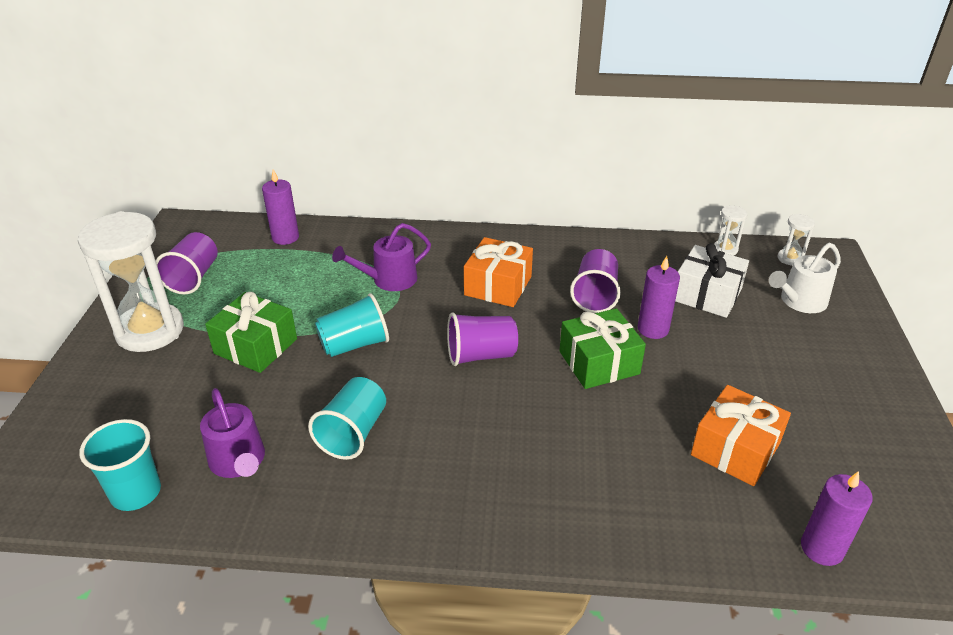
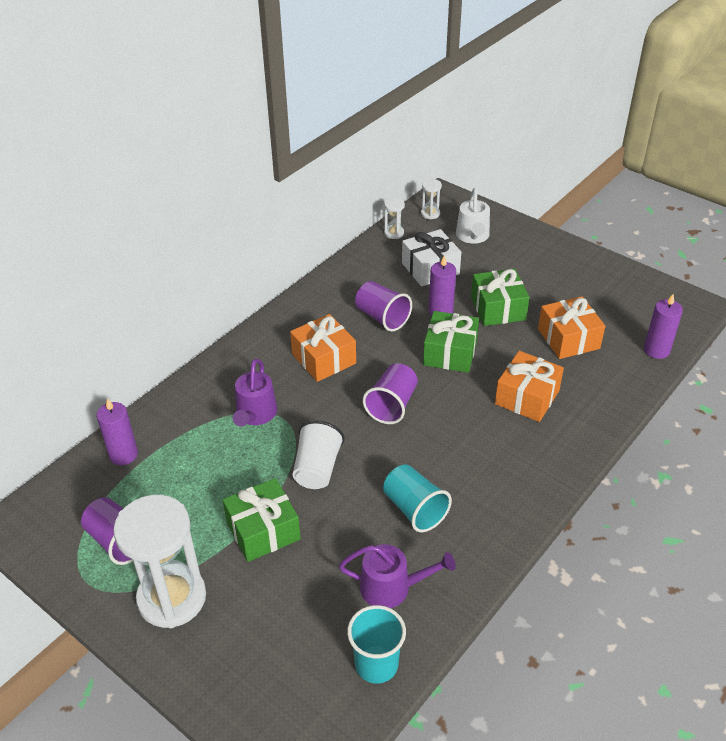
camera: 55 degrees left, 5 degrees up
turquoise cup [315,293,389,357] -> white cup [292,420,345,489]
none -> green gift [471,269,529,326]
none -> orange gift [495,351,564,422]

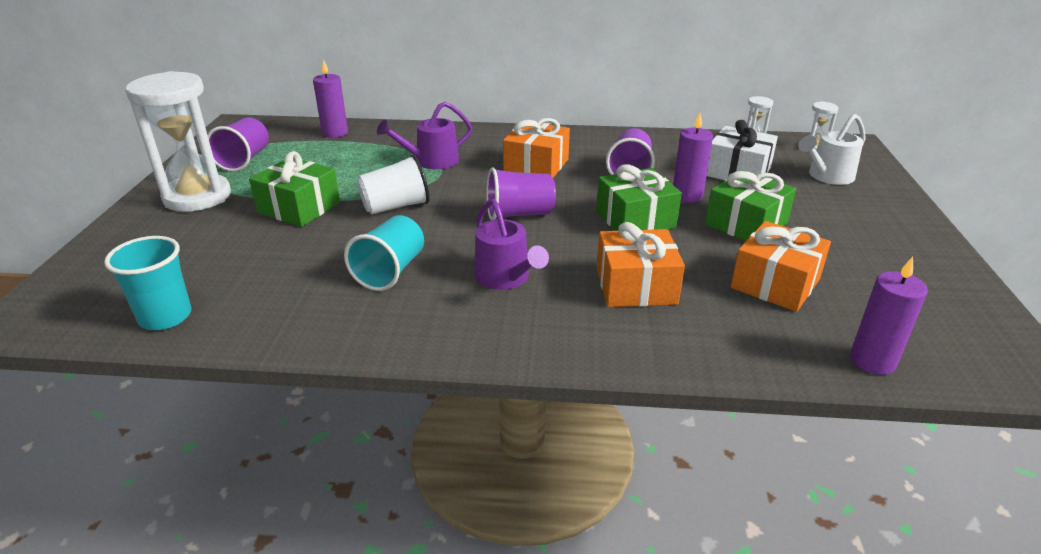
camera: 55 degrees right, 10 degrees down
purple watering can [339,544,456,608] -> purple watering can moved to [474,199,549,290]

